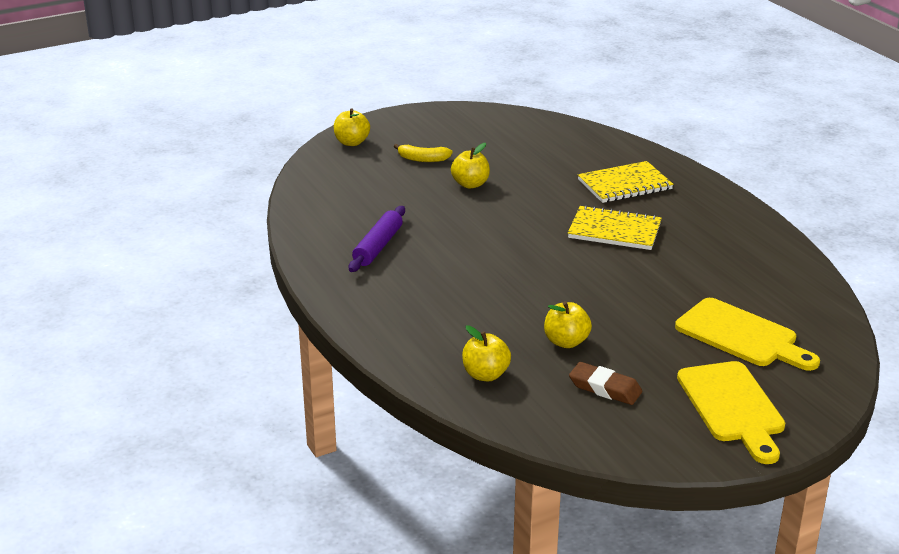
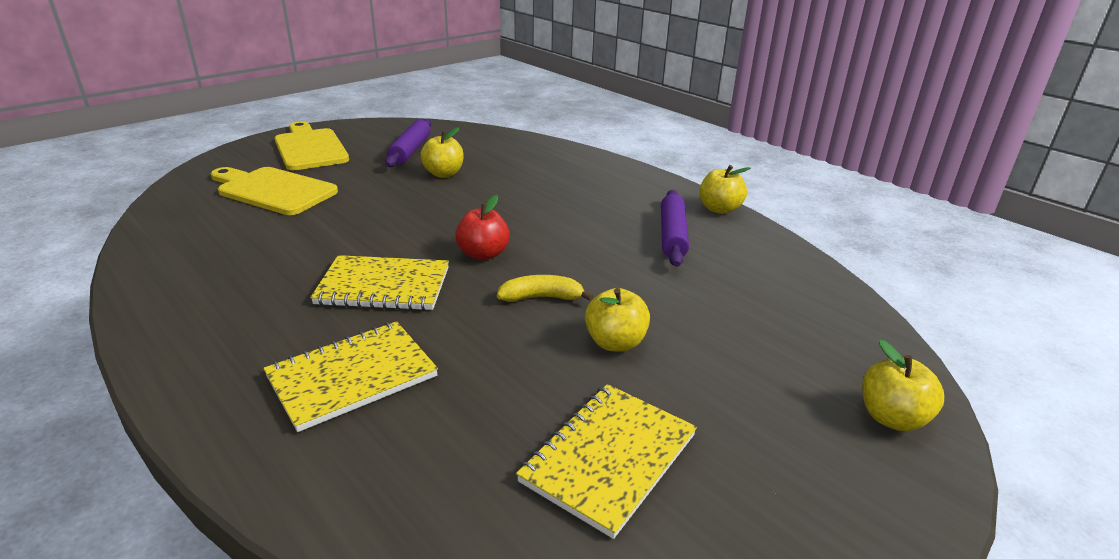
camera: 165 degrees right, 0 degrees up
yellow banana [394,144,453,162] -> yellow banana moved to [497,275,593,302]
yellow apple [462,325,511,381] -> yellow apple moved to [700,165,751,214]
brown eraser [569,362,642,405] -> purple rolling pin [385,118,431,167]
none -> red apple [455,195,510,260]
none -> yellow notebook [516,384,697,539]

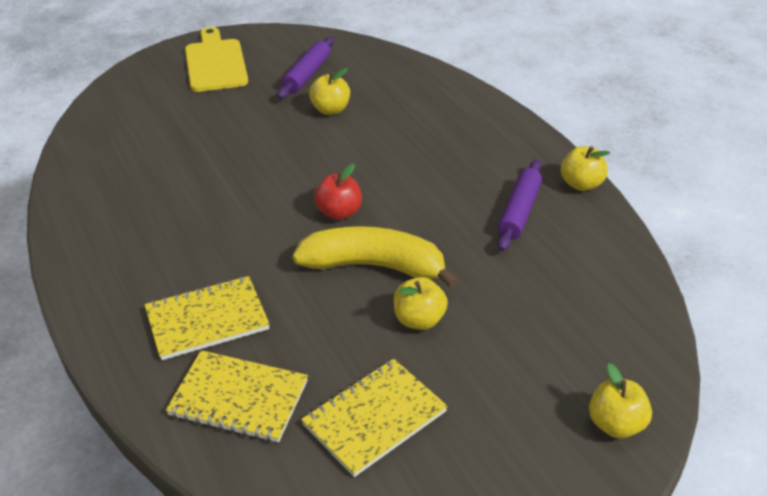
camera: 15 degrees right, 10 degrees up
yellow cutting board [210,167,338,215] -> none
yellow notebook [310,255,449,310] -> yellow notebook moved to [166,350,308,443]
yellow banana [497,275,593,302] -> yellow banana [292,226,459,289], size x2.02

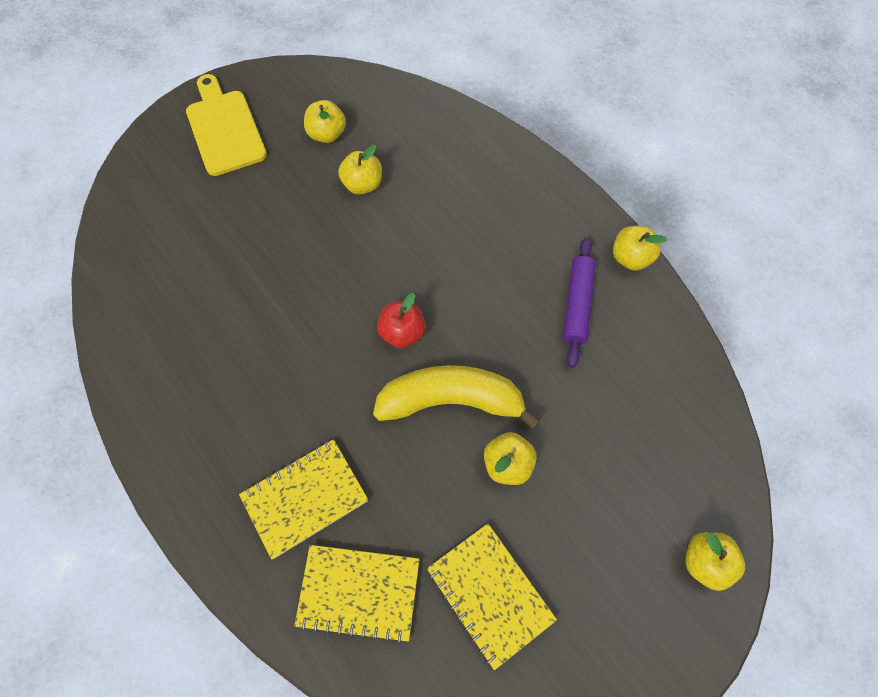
camera: 10 degrees left, 25 degrees up
purple rolling pin [277,37,334,99] -> yellow apple [304,100,346,143]
yellow notebook [301,359,448,477] -> yellow notebook turned 75 degrees counterclockwise [427,523,557,670]

